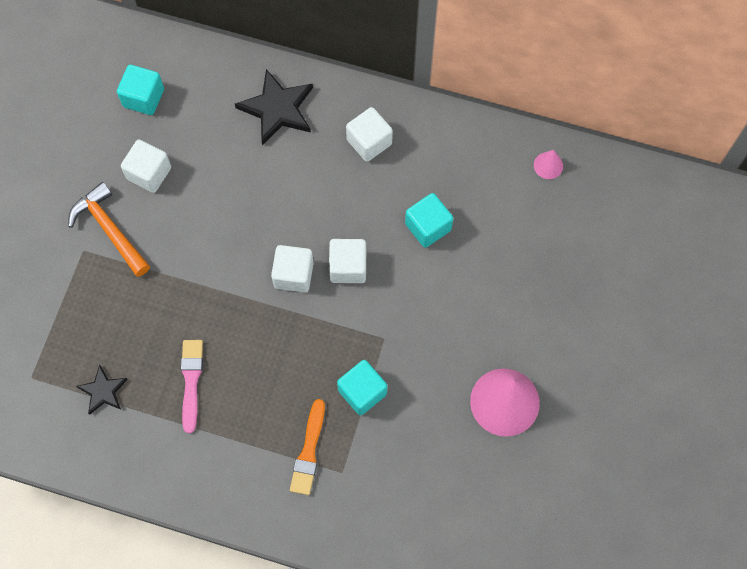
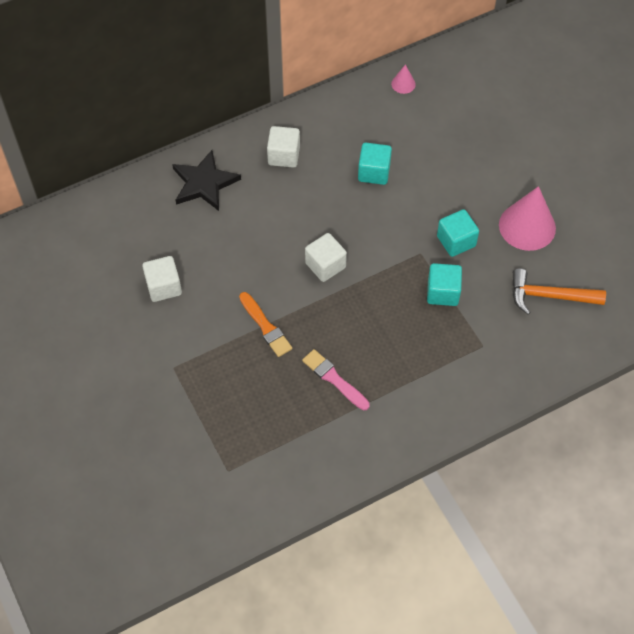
camera: 45 degrees left, 10 degrees down
orange hammer [68,182,150,277] -> orange hammer moved to [512,268,606,315]
black star [76,365,128,415] -> none
turquoise cube [117,65,164,115] -> turquoise cube moved to [437,209,479,257]
orange brush [290,399,325,495] -> orange brush moved to [239,292,292,357]
white cube [329,239,366,283] -> none

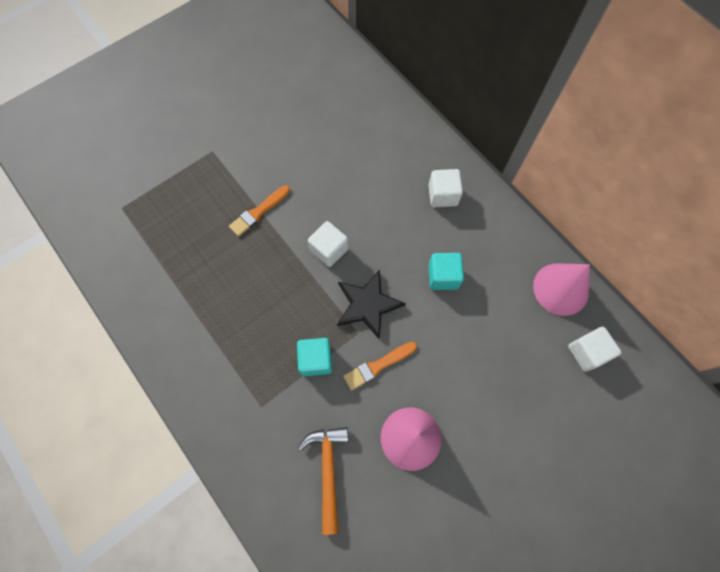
camera: 80 degrees right, 10 degrees up
white cube [142,256,182,302] -> white cube moved to [568,327,622,371]
black star [172,150,241,211] -> black star moved to [337,269,405,339]
pink brush [302,349,370,410] -> none
pink cone [391,64,416,94] -> pink cone [533,263,590,316], size x2.19
turquoise cube [437,209,479,257] -> orange brush [343,342,417,390]

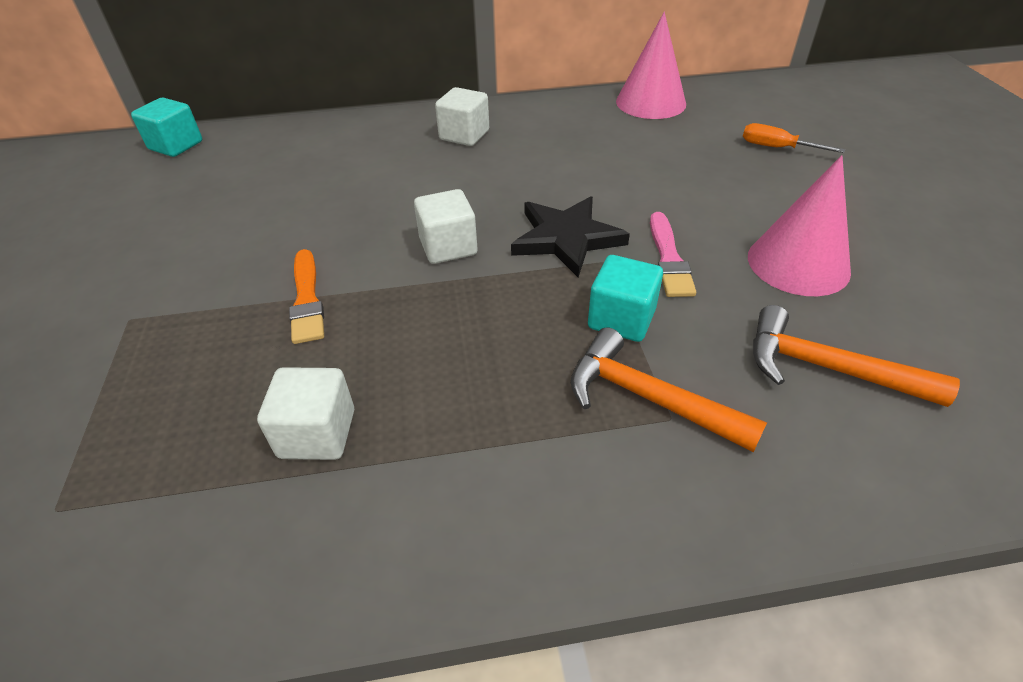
camera: 60 degrees left, 25 degrees down
orange brush [343,342,417,390] -> pink brush [650,212,696,297]
turquoise cube [428,253,464,290] -> turquoise cube moved to [131,98,202,157]
white cube [568,327,622,371] -> white cube moved to [257,367,354,460]
none -> orange hammer [571,327,767,452]
none -> orange screwdriver [743,123,845,153]

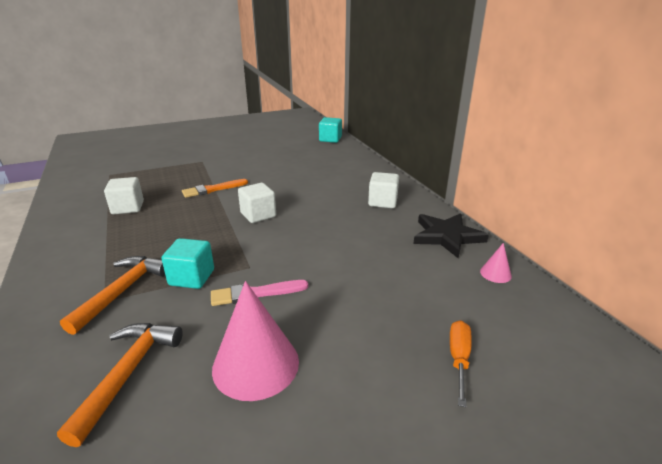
camera: 75 degrees right, 15 degrees down
black star [511,196,630,277] -> black star moved to [413,213,489,258]
pink cone [616,12,686,119] -> pink cone [480,243,512,283], size x0.46

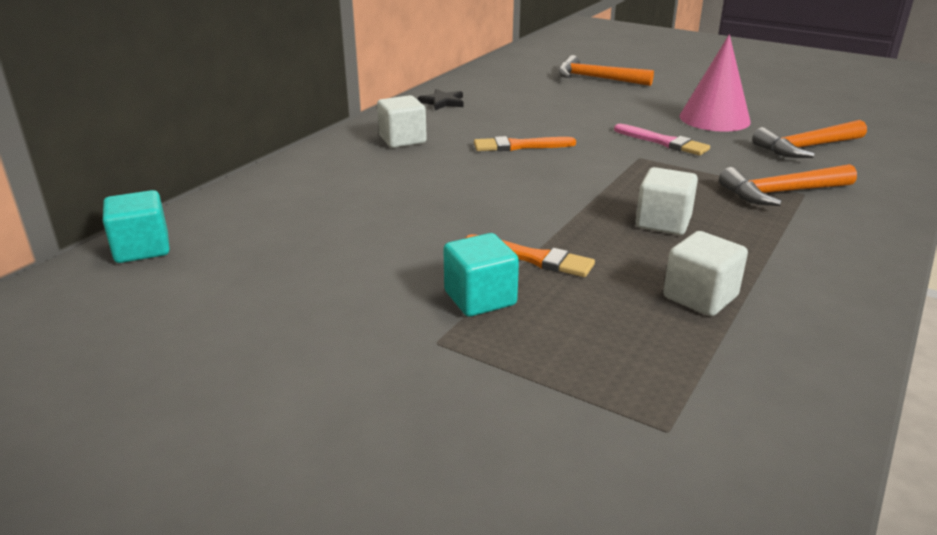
camera: 125 degrees left, 0 degrees up
turquoise cube [161,238,214,289] -> turquoise cube moved to [443,233,519,317]
white cube [238,183,276,223] -> white cube moved to [636,167,698,235]
black star [413,213,489,258] -> black star [418,89,463,110], size x0.58
orange screwdriver [450,320,472,407] -> orange hammer [558,55,654,86]
pink cone [480,243,512,283] -> none
none -> orange brush [474,136,576,151]

